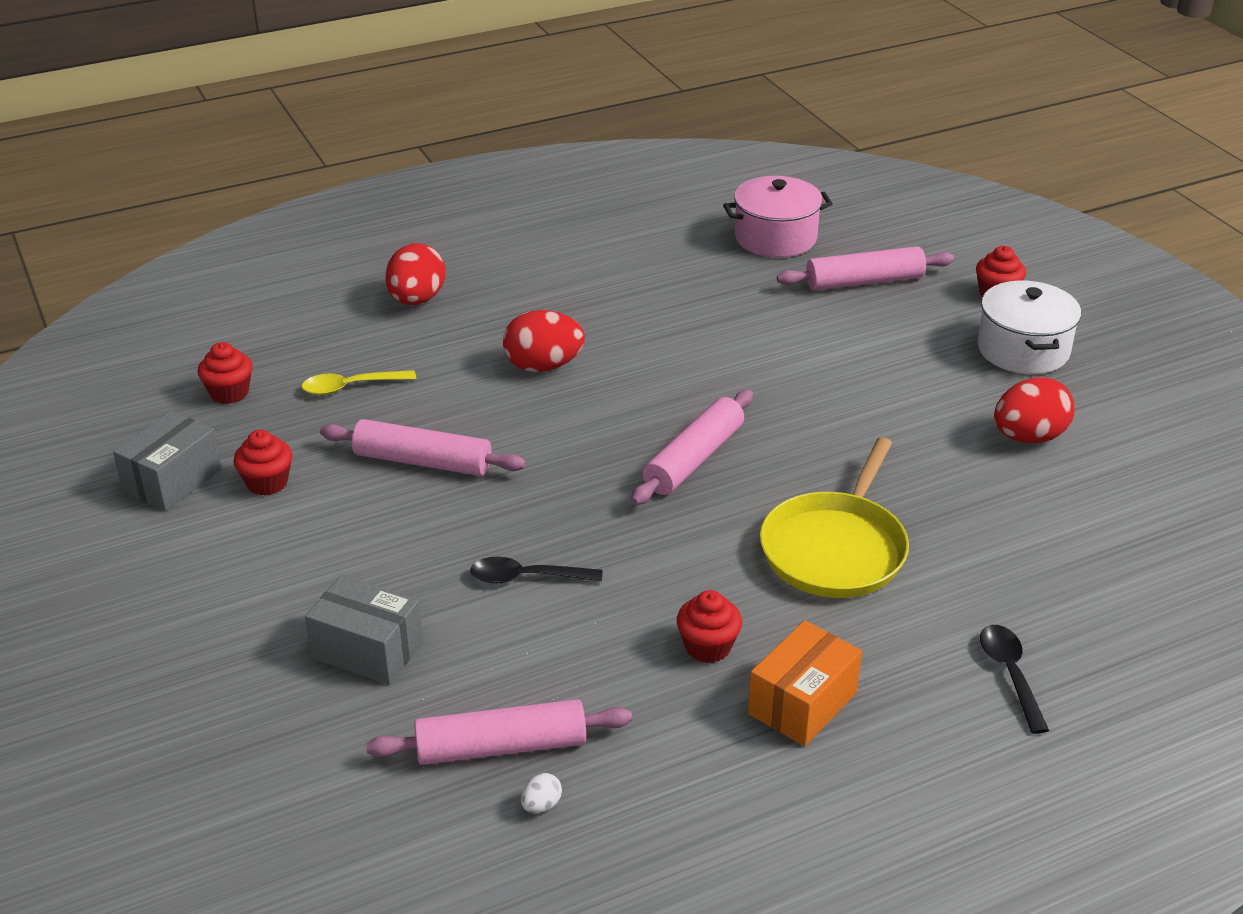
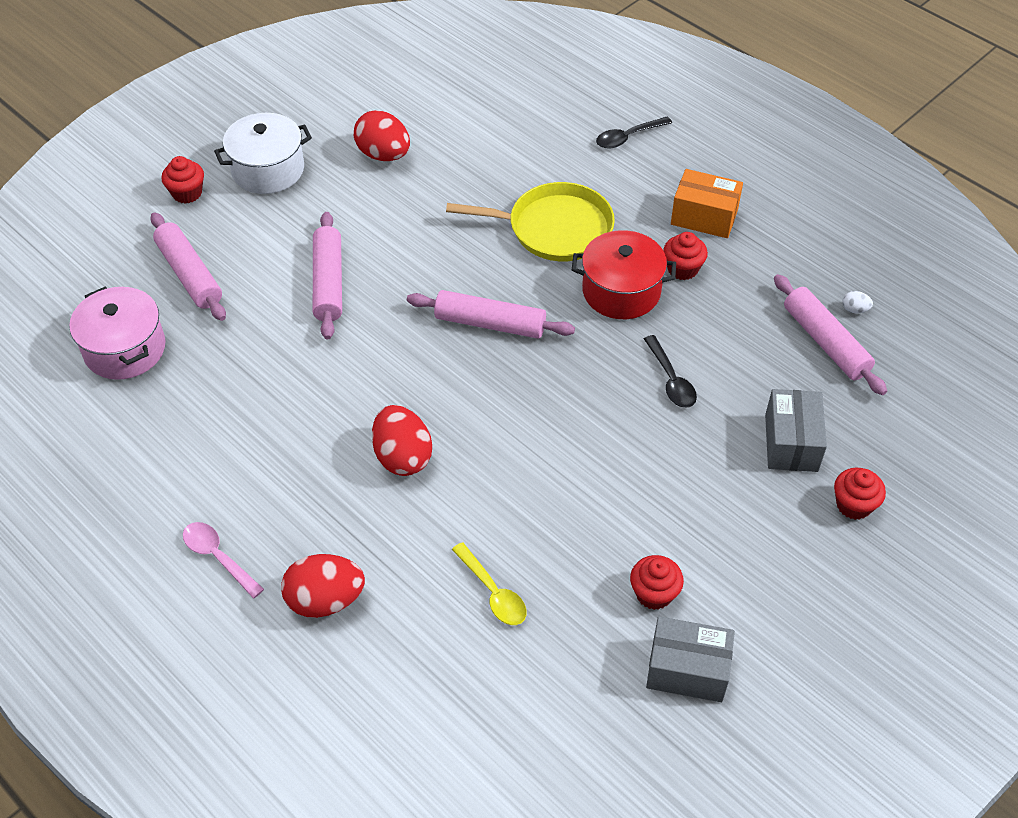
camera: 110 degrees left, 15 degrees up
red cupcake [198,342,253,404] -> red cupcake moved to [834,468,886,520]
pink rolling pin [320,419,526,476] -> pink rolling pin moved to [313,212,342,339]
none -> pink spoon [183,522,264,599]
none -> red pot [572,230,676,319]

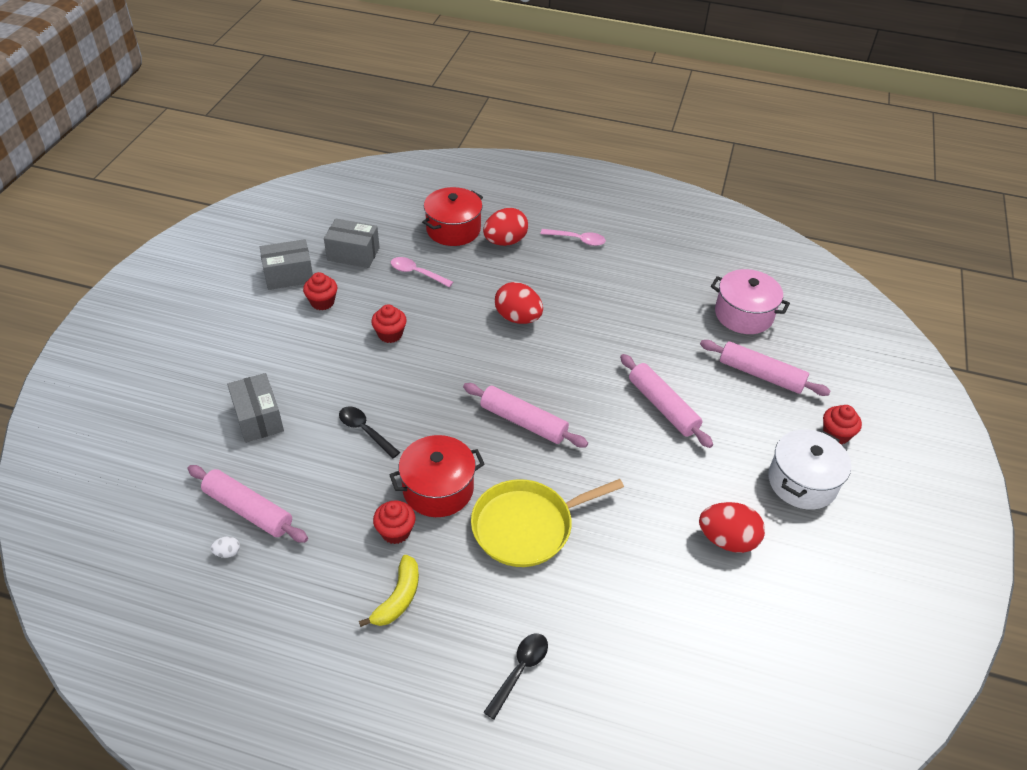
camera: 150 degrees right, 5 degrees down
pink rolling pin [407,290,575,339] -> pink rolling pin turned 45 degrees clockwise [463,383,588,448]
yellow spoon [452,542,526,625] -> pink spoon [391,257,453,287]
orange box [671,169,743,238] -> yellow banana [359,555,419,627]
red cupcake [834,468,886,520] -> red cupcake moved to [371,304,407,343]
none -> grey box [324,219,380,268]
none -> red pot [422,187,483,246]

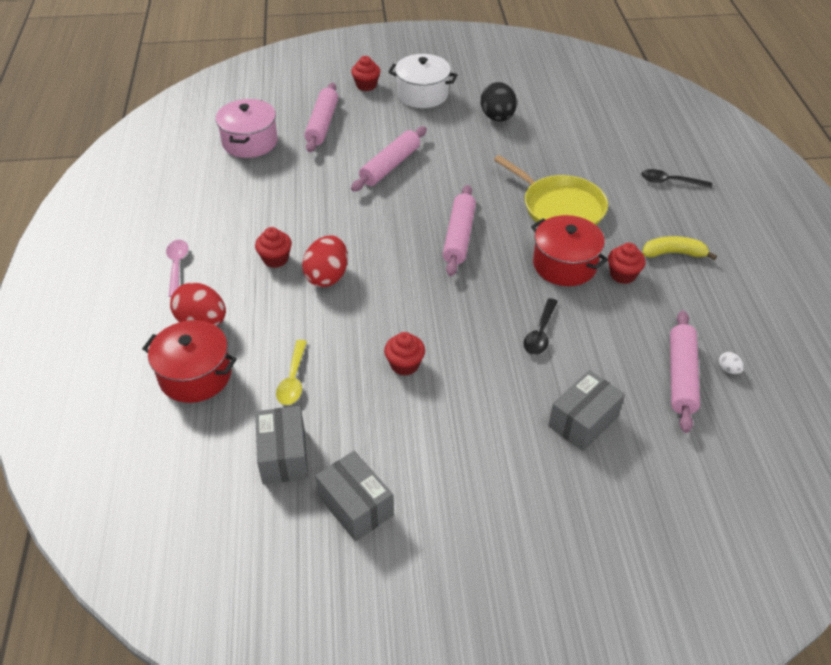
camera: 110 degrees left, 0 degrees up
red cupcake [303,272,338,310] -> red cupcake moved to [255,227,292,268]
pink spoon [391,257,453,287] -> yellow spoon [276,340,307,405]
red egg [699,502,765,553] -> black egg [481,82,517,122]

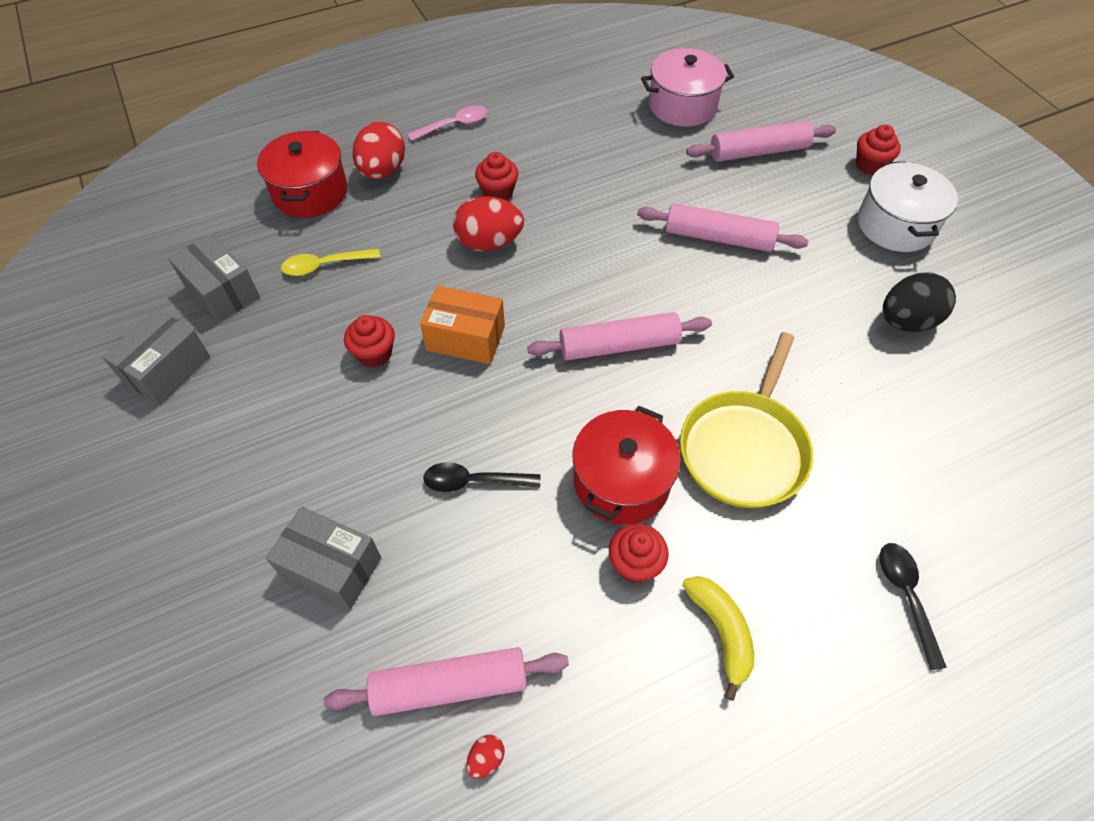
camera: 70 degrees right, 10 degrees up
grey box [255,406,309,484] -> grey box turned 75 degrees clockwise [168,234,260,323]
white egg [719,352,744,374] -> red egg [467,735,505,779]
none -> orange box [420,285,505,364]

